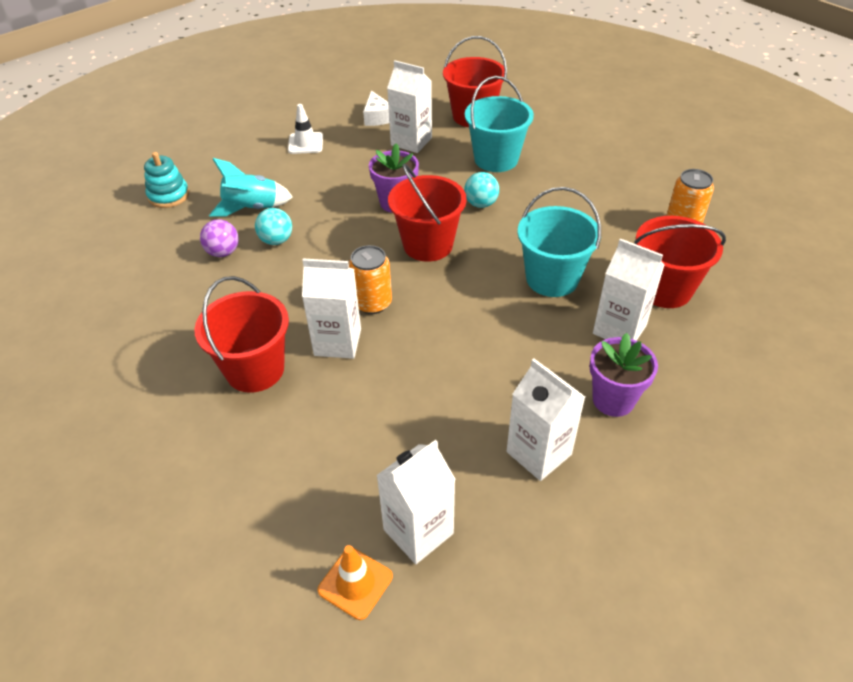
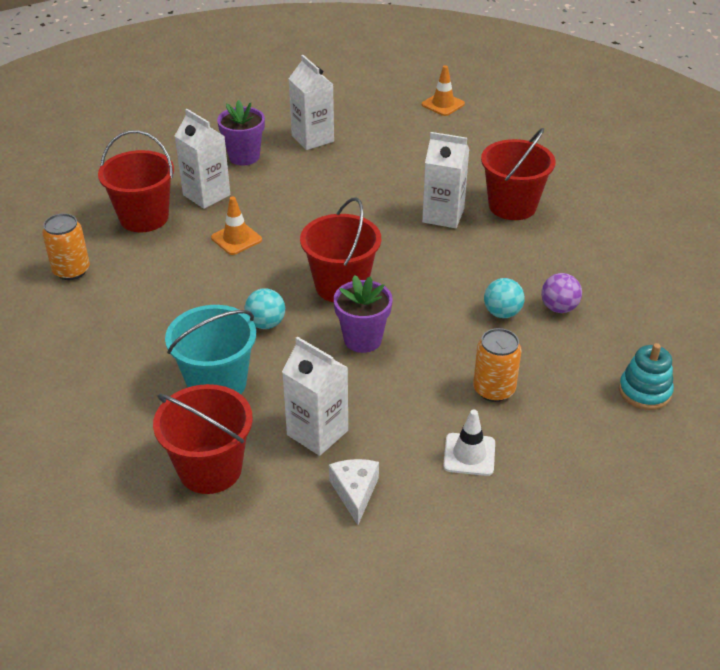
camera: 170 degrees left, 5 degrees down
turquoise rocket [209,158,293,217] -> none
orange can [348,245,392,314] -> orange can moved to [473,328,521,402]
white carton [376,440,456,564] -> none
turquoise bucket [517,187,601,297] -> orange traffic cone [211,196,262,255]

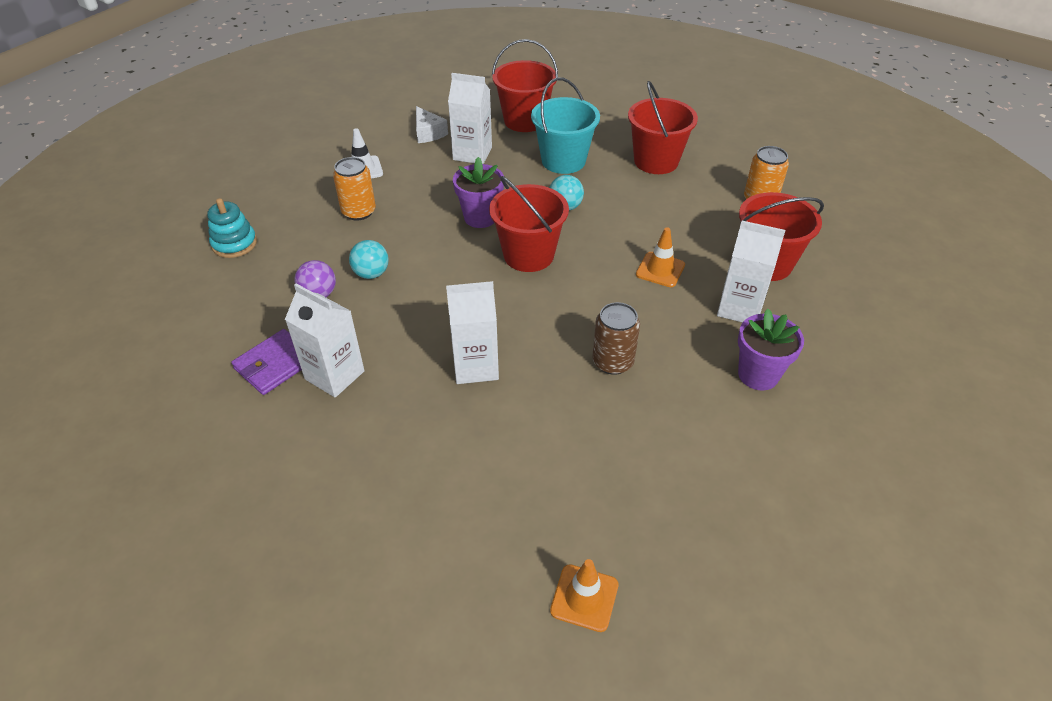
camera: 155 degrees right, 5 degrees up
white carton [289,55,334,150] -> white carton moved to [285,283,365,398]
red bucket [481,128,555,220] -> red bucket moved to [628,81,698,174]
none -> purple wallet [231,329,302,395]
none -> brown can [592,302,640,375]

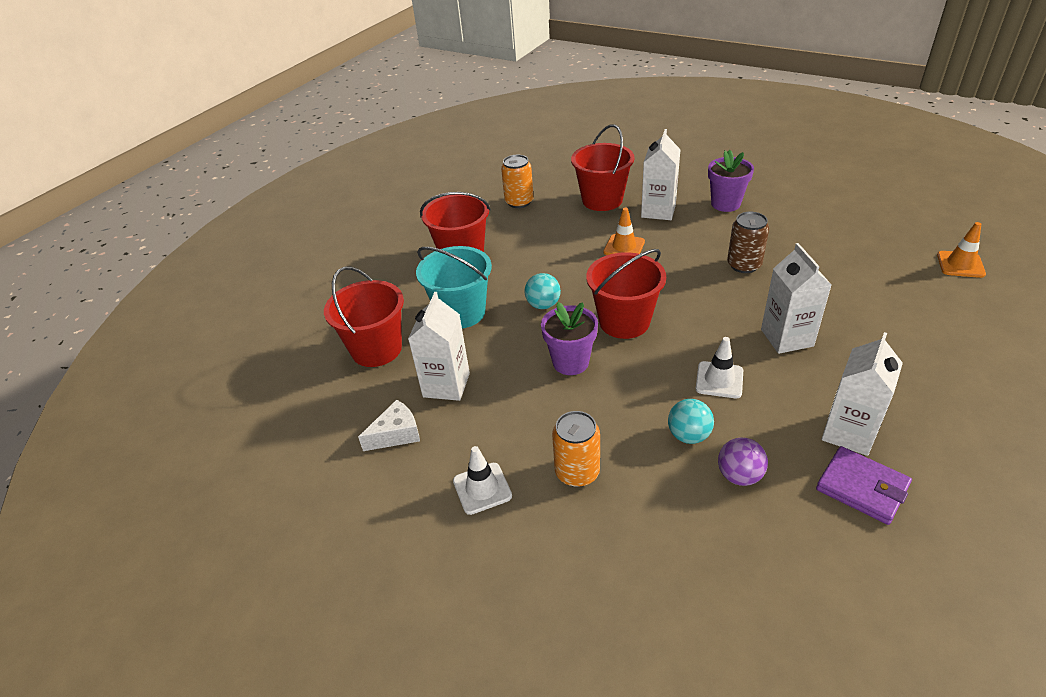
camera: 90 degrees left, 5 degrees down
turquoise stacking toy [207,198,257,258] -> none
none -> white traffic cone [696,337,743,398]

